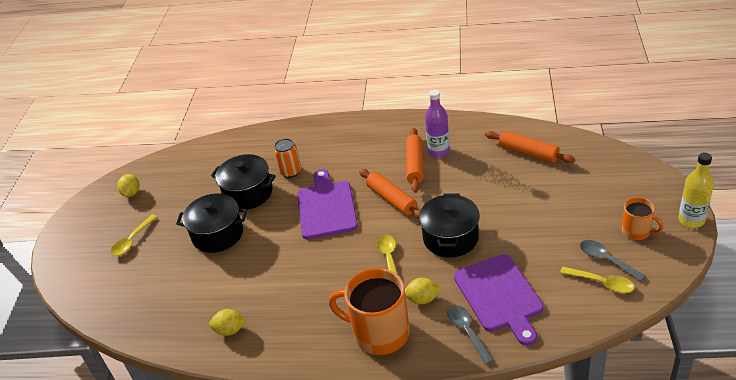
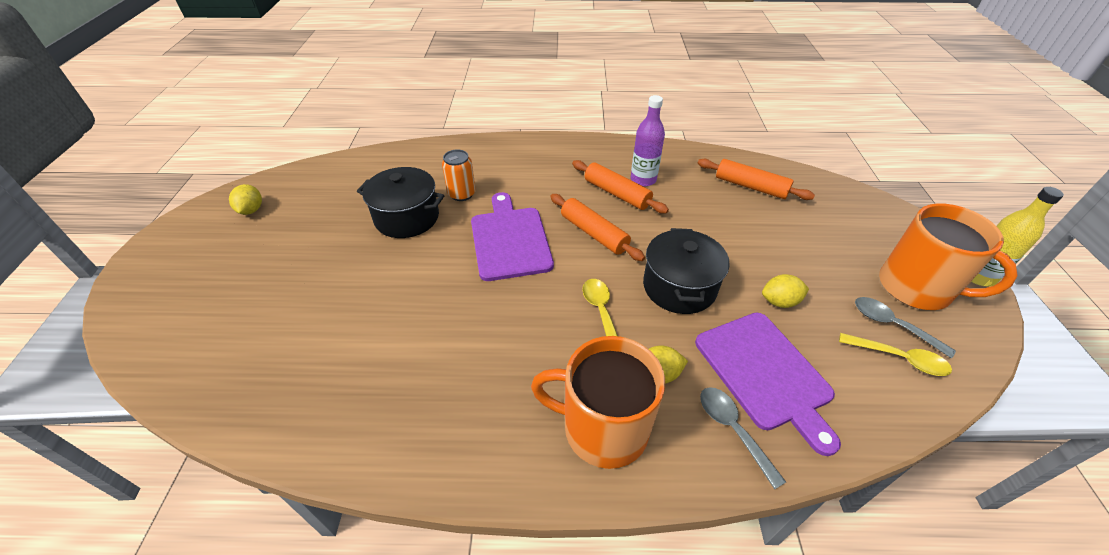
camera: 10 degrees left, 5 degrees up
yellow spoon [111,215,157,256] -> none
black pot [176,193,247,253] -> none
yellow lemon [209,309,246,336] -> yellow lemon moved to [762,274,809,308]
orange rolling pin [406,128,424,193] -> orange rolling pin turned 45 degrees counterclockwise [572,160,669,214]
orange mug [622,197,663,240] -> orange mug [879,203,1018,310], size x1.87

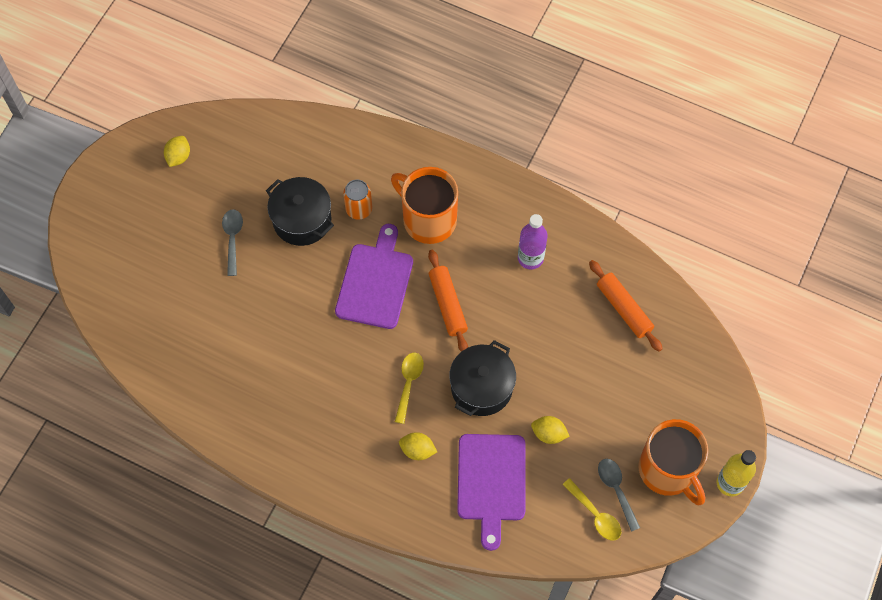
camera: 25 degrees right, 20 degrees up
orange mug [531,336,665,469] -> orange mug moved to [391,167,458,244]
orange rolling pin [572,160,669,214] -> none
grey spoon [700,387,786,489] -> grey spoon moved to [222,209,243,276]

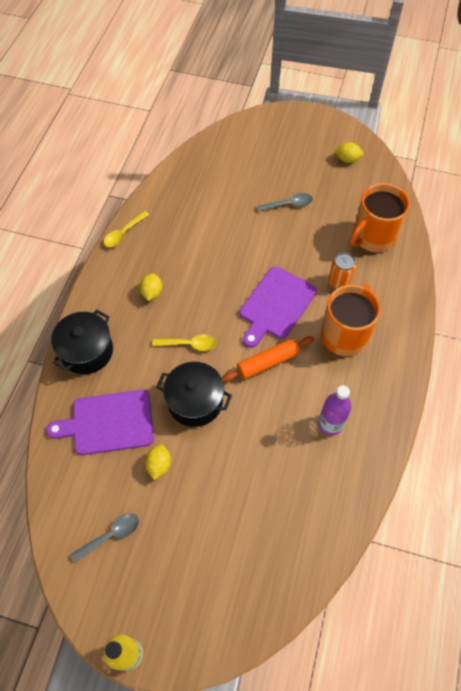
camera: 80 degrees right, 5 degrees down
black pot [266,177,334,246] -> black pot moved to [51,310,113,374]
purple cutting board [335,224,413,329] -> purple cutting board turned 120 degrees clockwise [239,267,317,348]
yellow lemon [399,432,437,460] -> yellow lemon moved to [140,273,162,301]
yellow spoon [562,478,621,541] -> yellow spoon moved to [104,211,149,247]
orange rolling pin [589,260,663,352] -> none
orange mug [639,419,708,505] -> orange mug moved to [350,183,410,252]

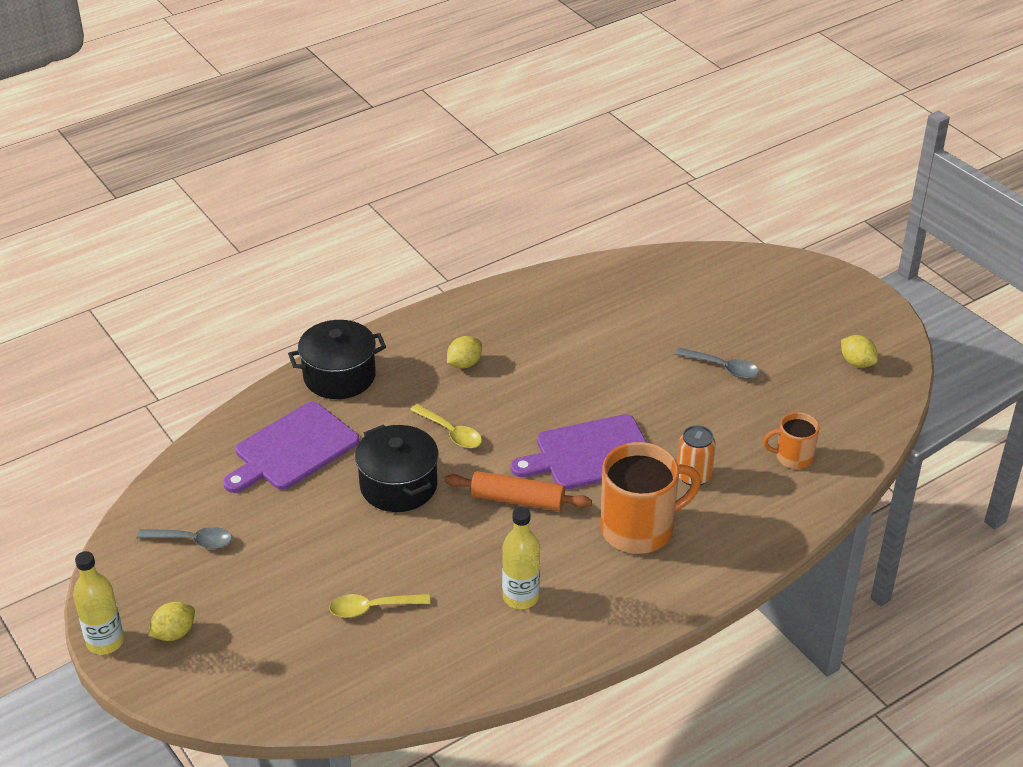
camera: 40 degrees right, 20 degrees down
purple cutting board [46,390,154,455] -> purple cutting board turned 75 degrees counterclockwise [223,402,359,493]
yellow spoon [104,211,149,247] -> yellow spoon moved to [329,594,431,618]
yellow lemon [145,444,171,480] -> yellow lemon moved to [148,602,195,641]
purple bottle [318,385,351,436] -> yellow bottle [502,507,540,609]
orange mug [350,183,410,252] -> orange mug [763,412,819,469], size x0.54

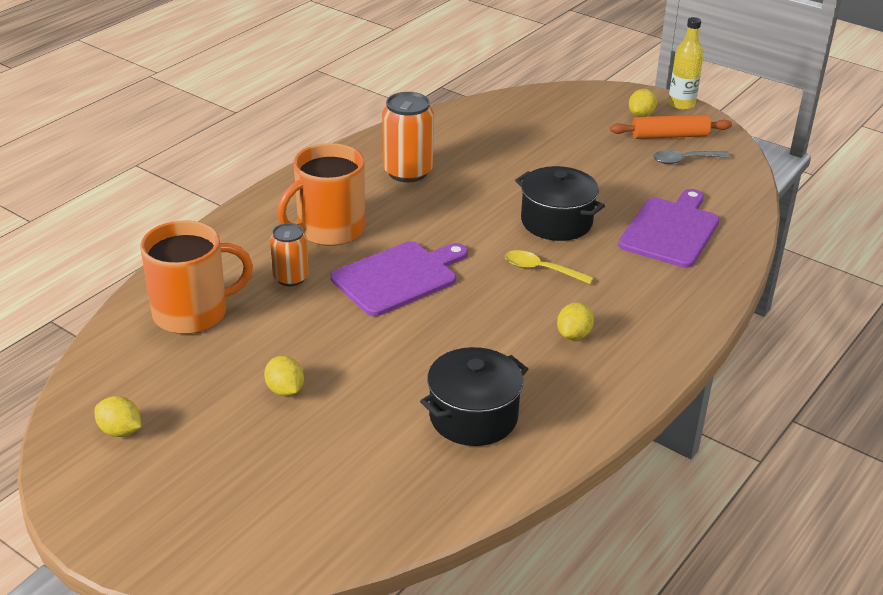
camera: 160 degrees right, 5 degrees down
black pot [288,320,386,399] -> black pot moved to [420,347,528,446]
yellow spoon [329,594,431,618] -> none
orange rolling pin [444,471,592,511] -> orange rolling pin moved to [610,115,732,139]
yellow bottle [502,507,540,609] -> orange can [382,92,434,183]
grey spoon [675,348,759,379] -> yellow lemon [264,356,304,396]
orange mug [763,412,819,469] -> orange mug [140,220,253,334], size x1.87

